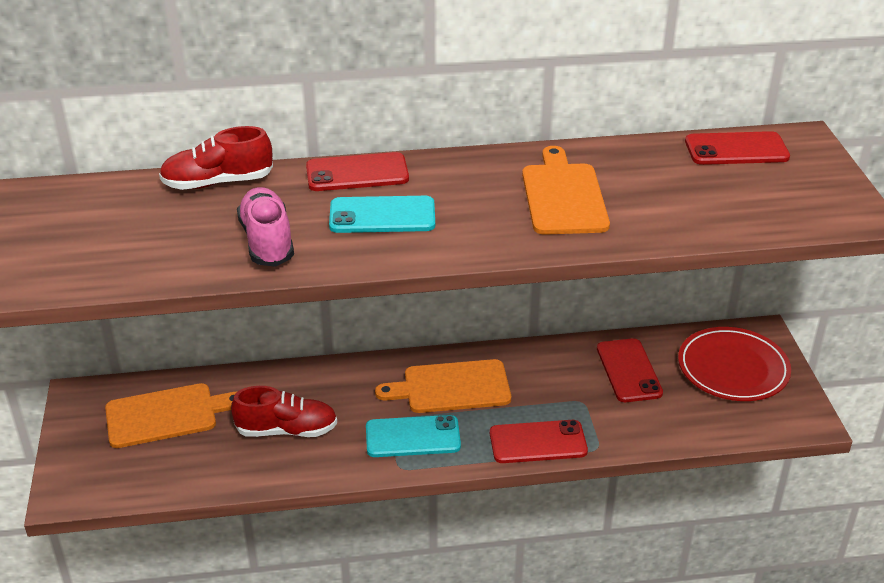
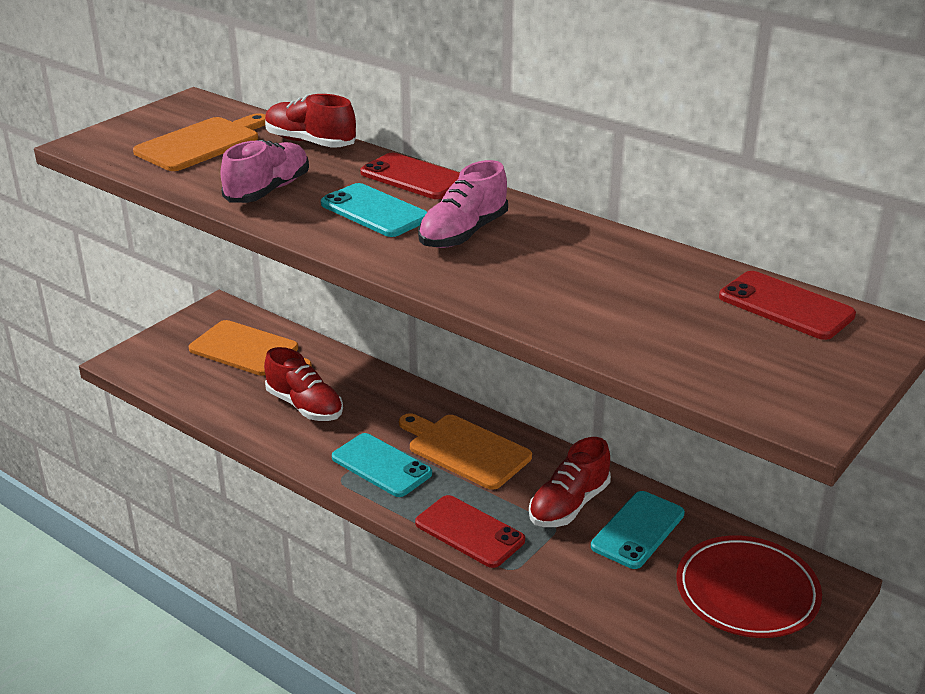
camera: 45 degrees right, 5 degrees down
orange cutting board [522,146,610,235] -> orange cutting board moved to [133,113,266,171]
red phone [597,338,663,402] -> turquoise phone [591,491,685,569]
none -> pink shoe [418,160,508,248]
none -> red shoe [529,437,611,527]

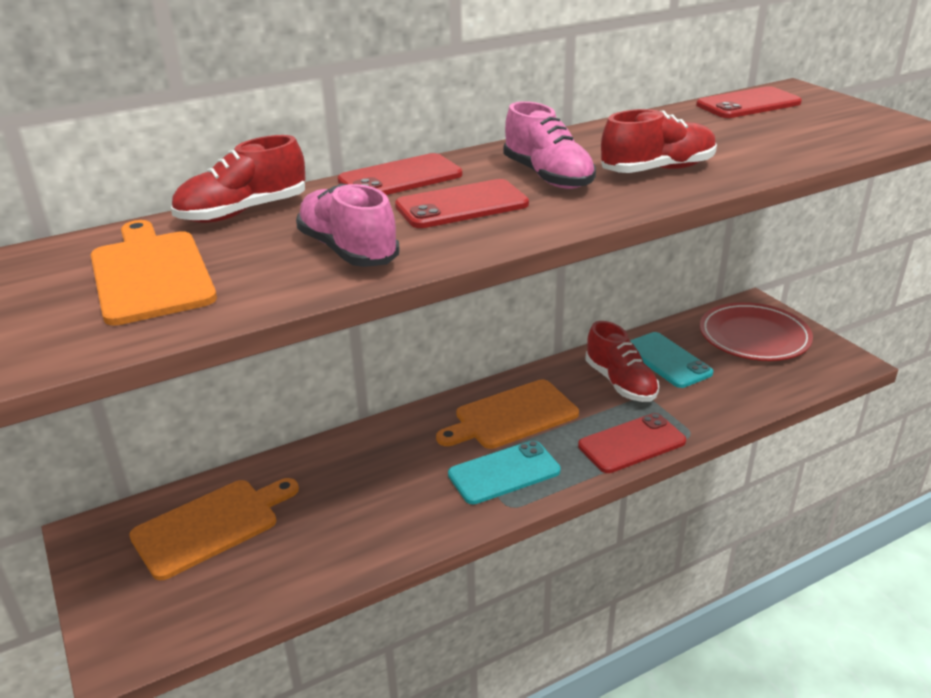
camera: 65 degrees left, 0 degrees up
red shoe [264,347,343,421] -> red shoe moved to [601,109,717,173]
turquoise phone [321,183,427,237] -> red phone [395,179,529,228]

